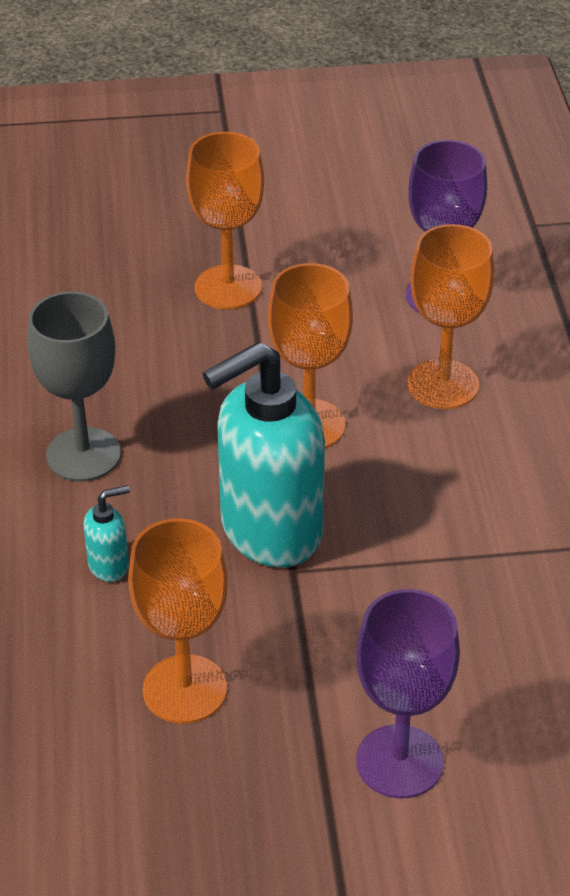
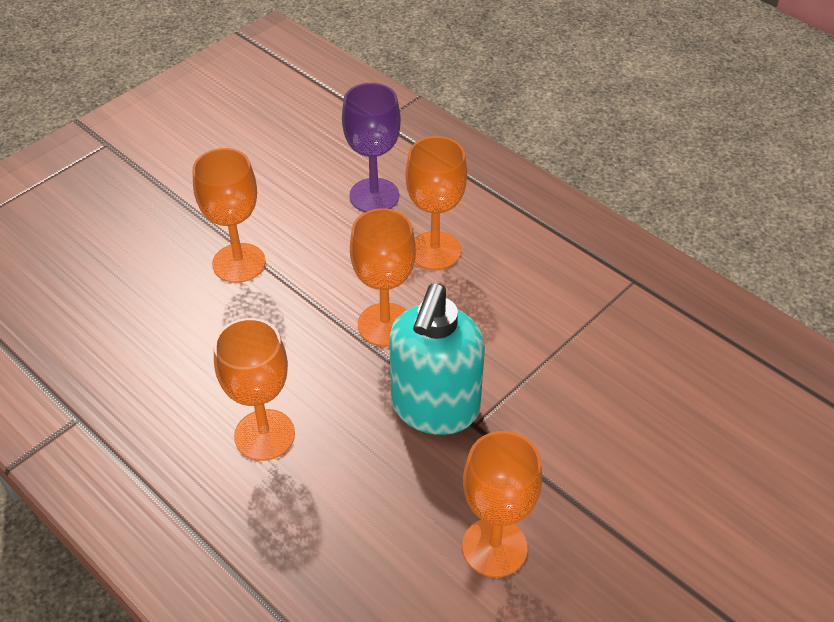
camera: 40 degrees left, 5 degrees up
grey goblet [28,291,121,481] -> orange goblet [214,318,295,461]
turquoise soap dispenser [83,485,130,582] -> none
purple goblet [356,589,460,798] -> none

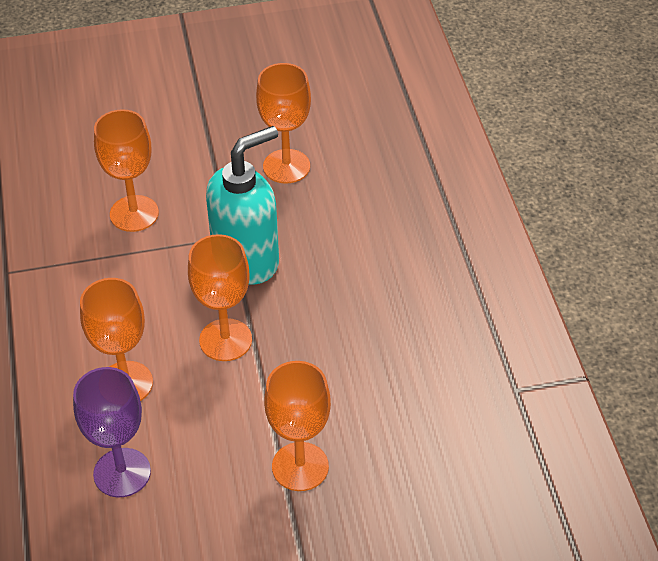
camera: 145 degrees left, 0 degrees up
orange goblet [214,318,295,461] -> orange goblet moved to [94,109,159,232]

